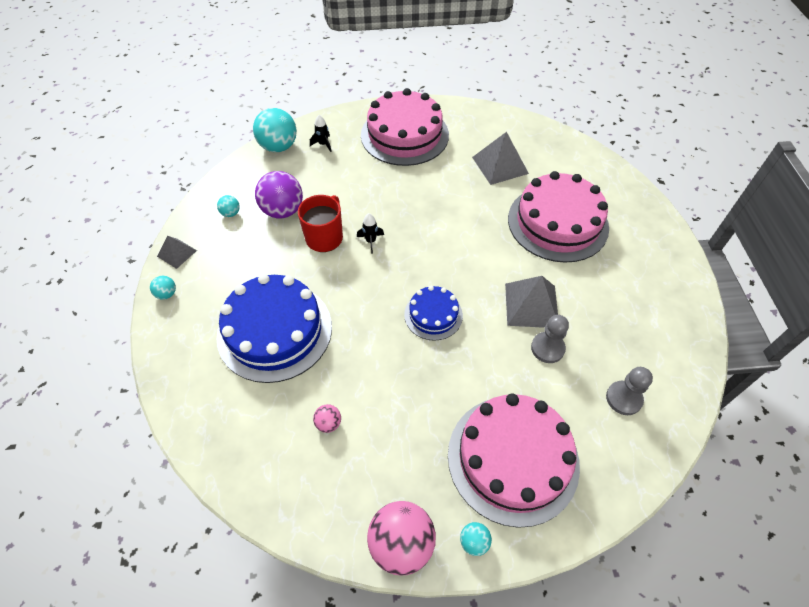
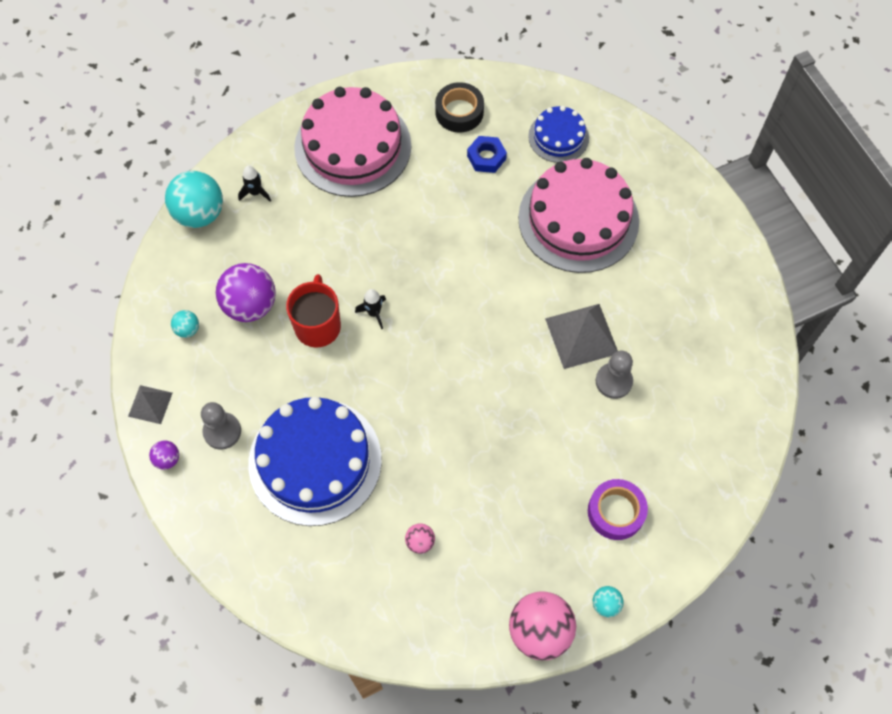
camera: 20 degrees left, 10 degrees up
turquoise ball [150,276,176,300] -> purple ball [149,440,179,470]
blue cake [404,286,463,341] -> blue cake moved to [528,106,589,163]
pink cake [448,393,580,528] -> purple tape [588,479,648,540]
grey pyramid [472,132,529,185] -> blue nut [467,136,507,173]
grey pawn [606,367,653,415] -> grey pawn moved to [201,402,241,450]
none -> black tape [435,82,484,133]

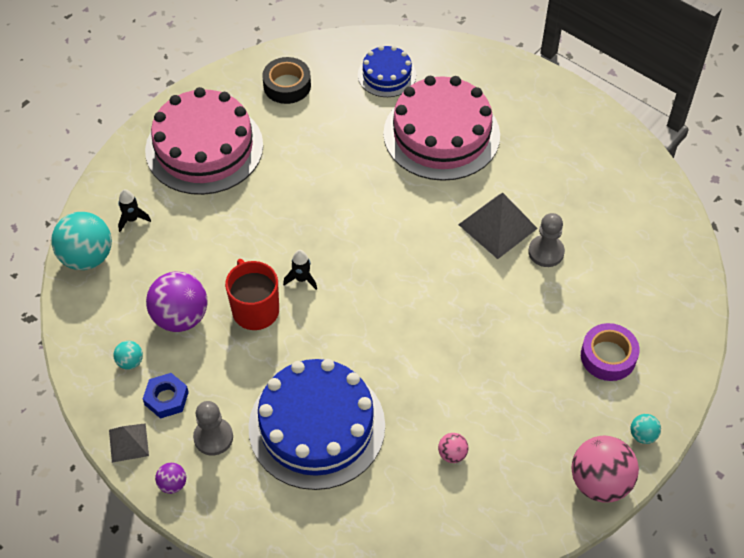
camera: 25 degrees left, 10 degrees down
blue nut [467,136,507,173] -> blue nut moved to [143,373,189,419]

